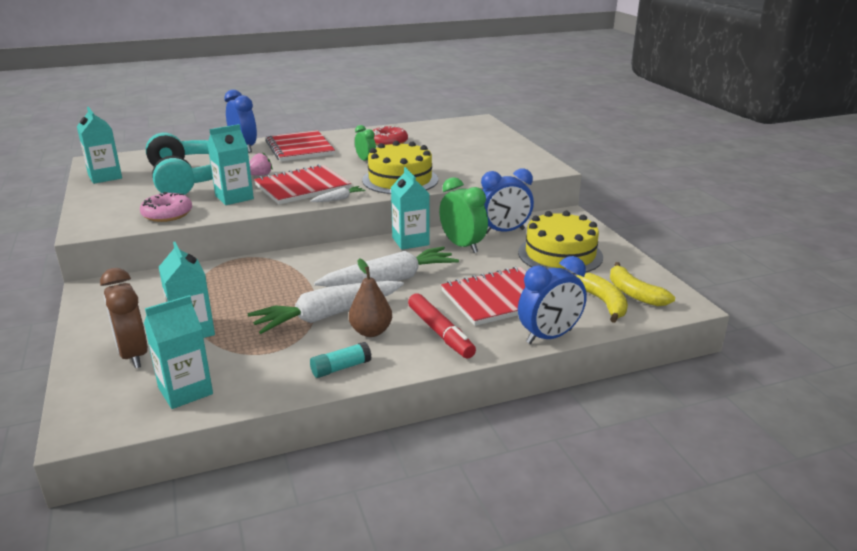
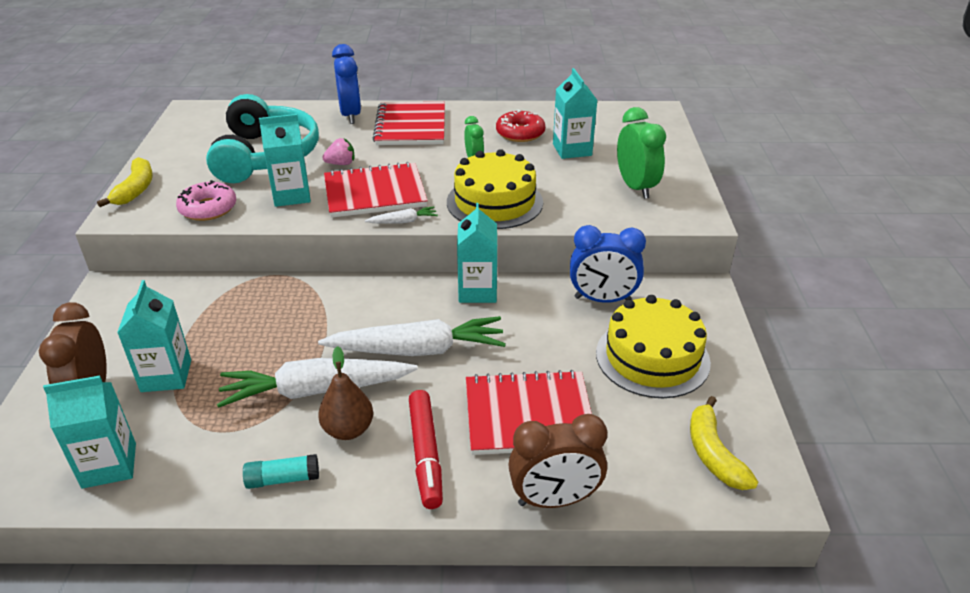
camera: 20 degrees right, 10 degrees up
turquoise carton [77,107,122,184] -> turquoise carton moved to [553,68,598,159]
green clock [439,177,488,253] -> green clock moved to [617,107,666,199]
blue clock [518,256,587,344] -> brown clock [508,414,607,508]
yellow banana [577,273,628,323] -> yellow banana moved to [97,157,153,207]

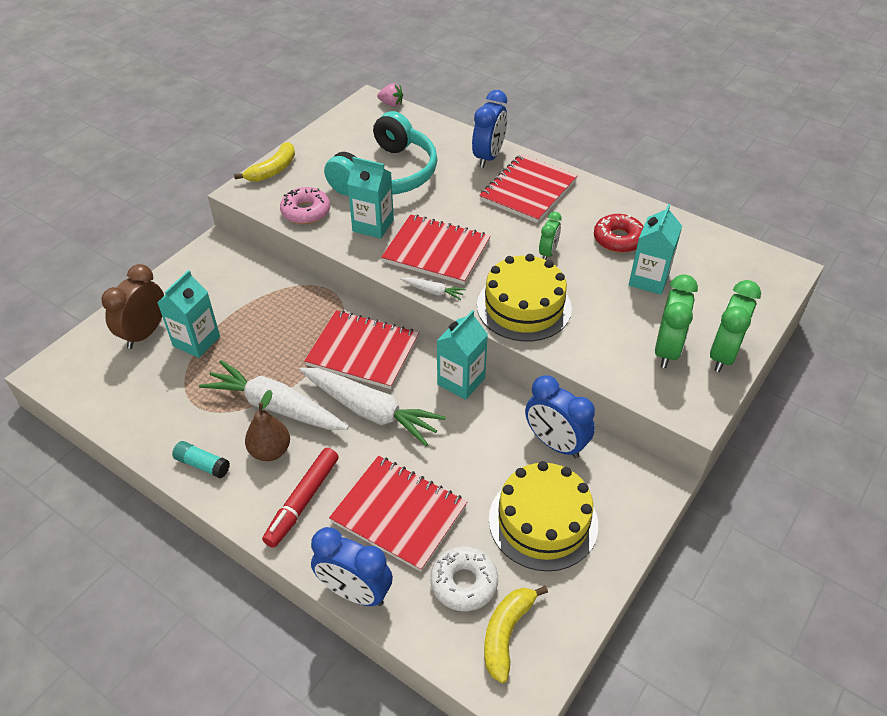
camera: 35 degrees right, 10 degrees up
turquoise carton [43,376,136,489] -> none
pink strawberry [322,138,354,165] -> pink strawberry moved to [377,83,403,107]
brown clock [508,414,607,508] -> blue clock [311,527,393,606]
none -> red notebook [304,310,419,389]
none -> white donut [430,546,498,611]
none -> green clock [710,280,761,372]

